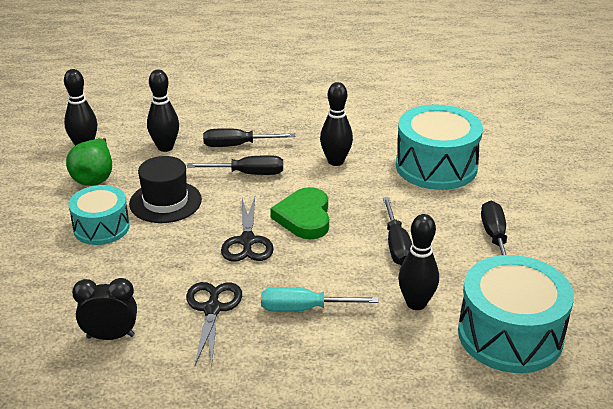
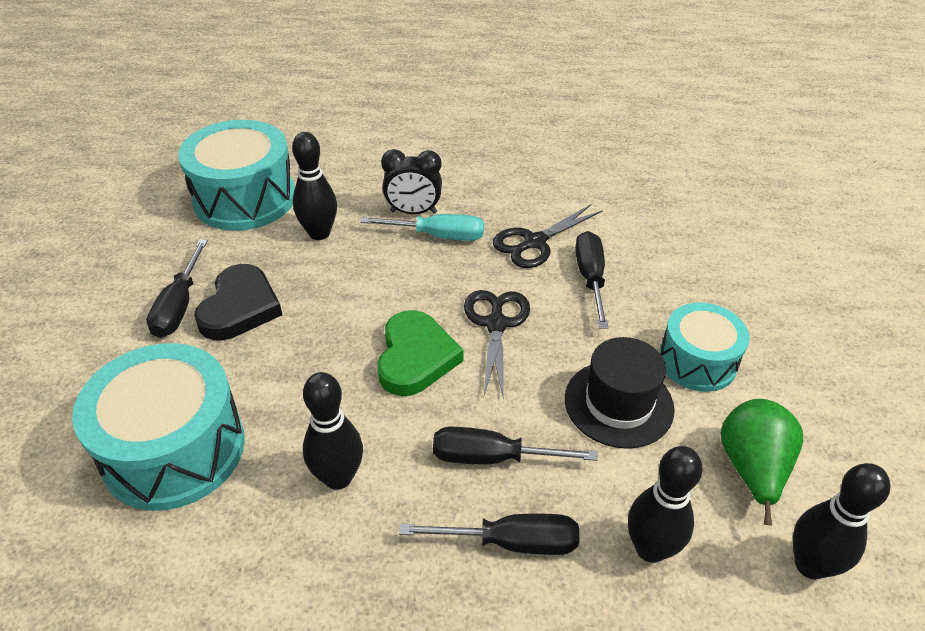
camera: 175 degrees left, 10 degrees up
black clock [72,278,137,340] -> black clock moved to [381,149,442,214]
black scissors [186,282,242,368] -> black scissors turned 45 degrees clockwise [493,204,603,268]
black screwdriver [383,197,412,265] -> black screwdriver moved to [575,231,609,329]
none -> black heart [194,264,282,340]

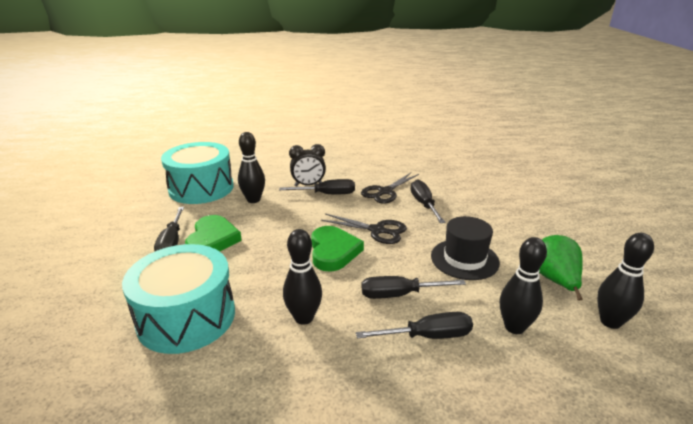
camera: 10 degrees left, 15 degrees down
black heart [194,264,282,340] -> green heart [185,215,242,252]
turquoise screwdriver [360,214,484,241] -> black screwdriver [279,179,355,194]
black scissors [464,290,530,400] -> black scissors turned 120 degrees clockwise [321,214,407,244]
turquoise drum [659,303,750,392] -> none

